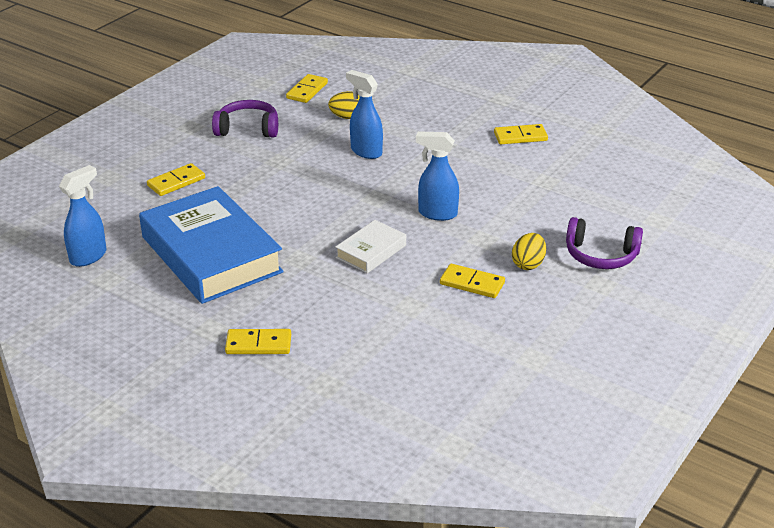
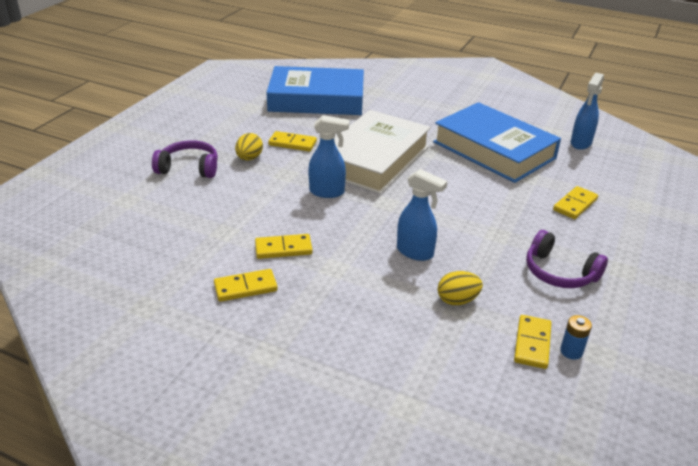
camera: 170 degrees right, 0 degrees up
purple headphones [212,100,278,138] -> purple headphones turned 45 degrees clockwise [526,230,608,288]
yellow domino [225,329,291,354] -> yellow domino moved to [255,234,313,259]
white book [336,220,406,273] -> white book [334,110,431,194], size x2.16
none -> blue book [266,66,364,115]
none -> blue battery [560,315,592,360]

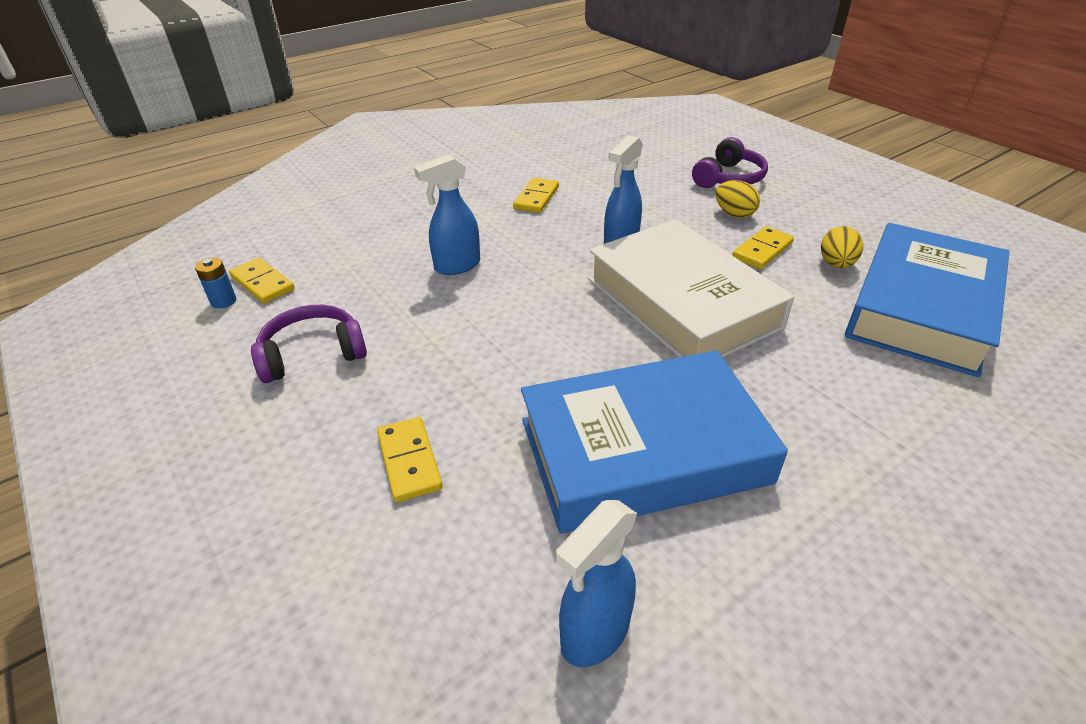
camera: 120 degrees right, 5 degrees up
yellow domino [214,269,278,302] -> none
yellow egg [438,271,483,305] -> yellow egg moved to [821,226,863,268]
blue spray bottle [571,73,604,150] -> blue spray bottle turned 105 degrees counterclockwise [556,500,637,667]

